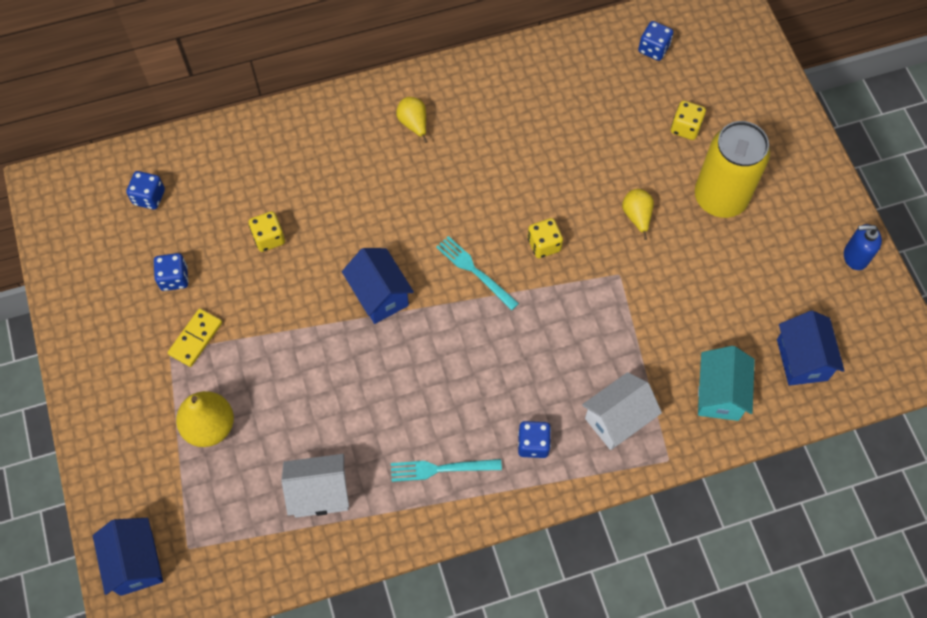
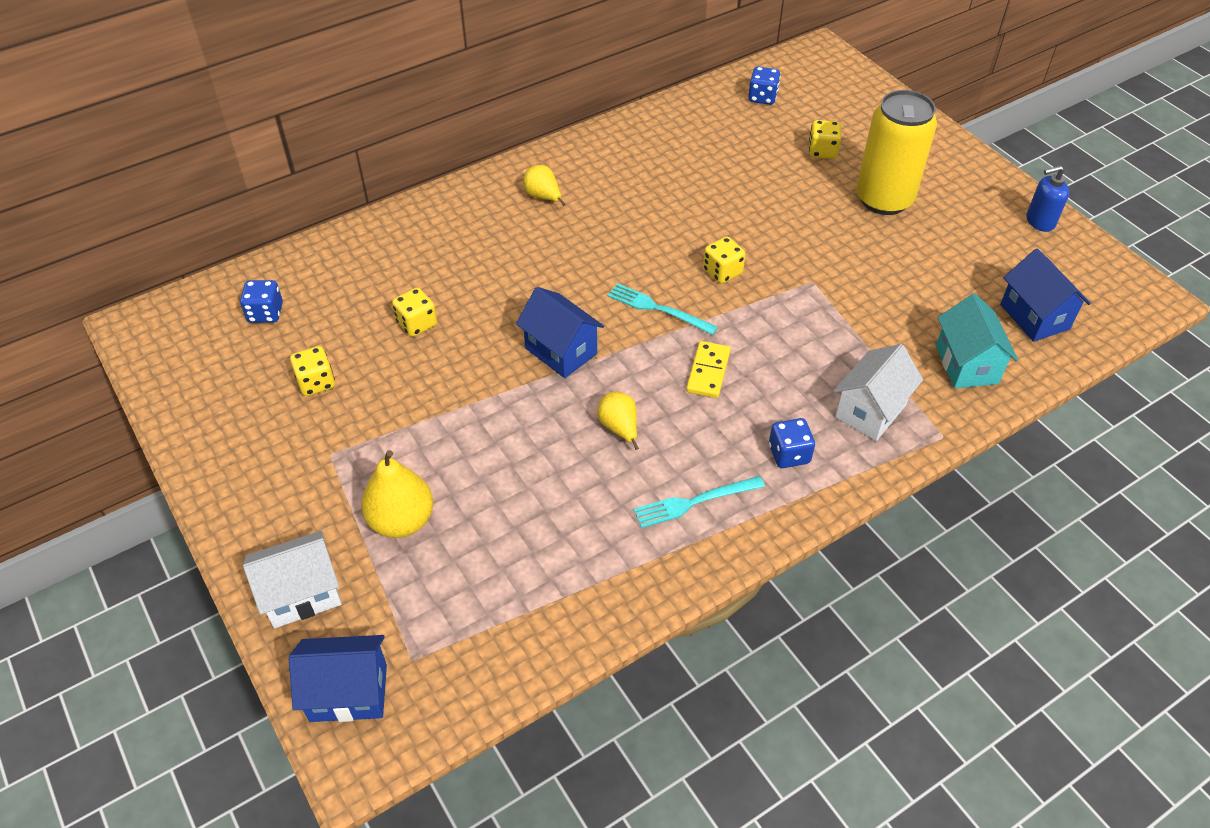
camera: 15 degrees left, 15 degrees down
blue house [93,518,163,596] -> blue house turned 60 degrees counterclockwise [289,635,387,722]
blue dice [154,253,188,291] -> yellow dice [290,346,335,396]
yellow domino [168,308,222,367] -> yellow domino moved to [686,341,731,398]
white house [281,454,349,518] -> white house moved to [243,531,342,628]
yellow pear [622,189,654,240] -> yellow pear moved to [597,392,639,450]

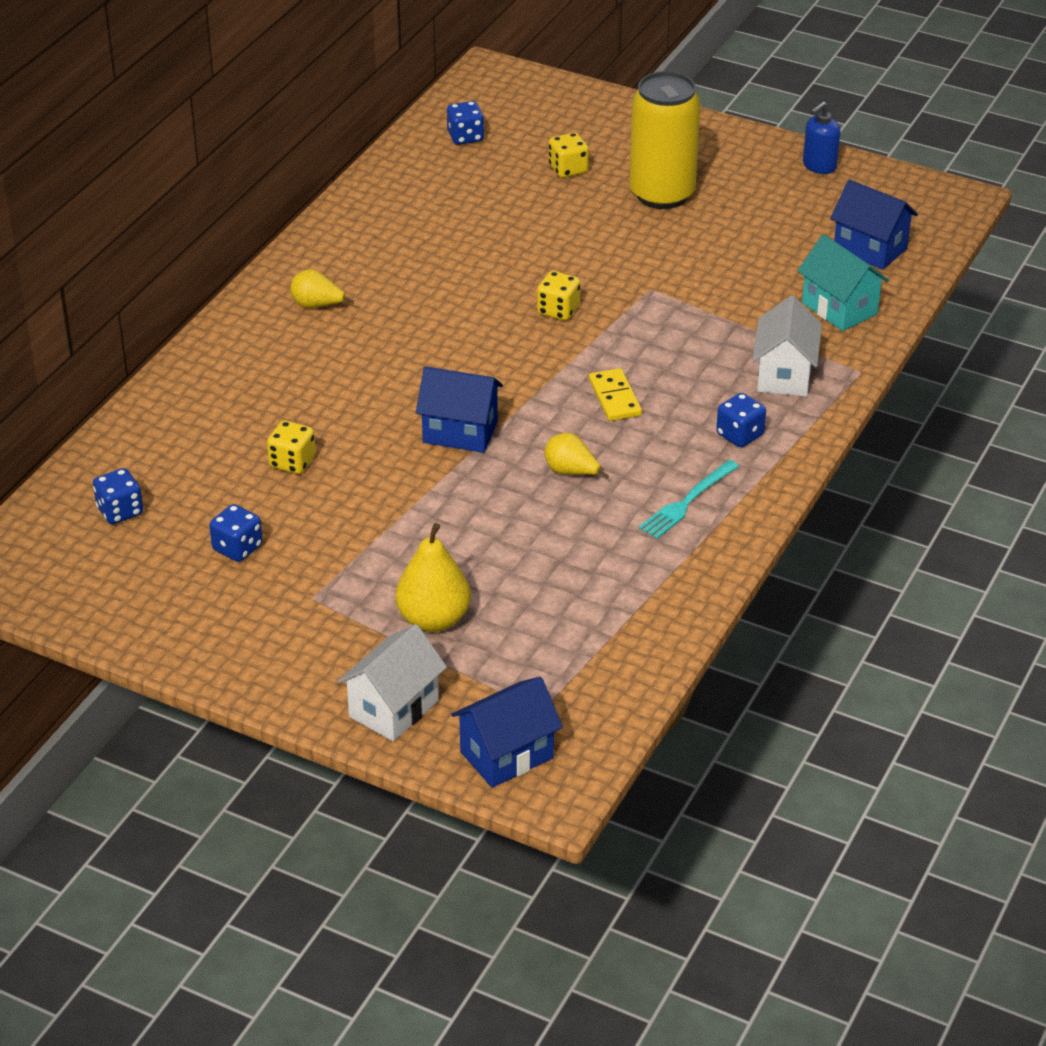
camera: 30 degrees left, 10 degrees down
yellow dice [290,346,335,396] -> blue dice [209,504,263,562]
turquoise fork [608,283,718,335] -> none

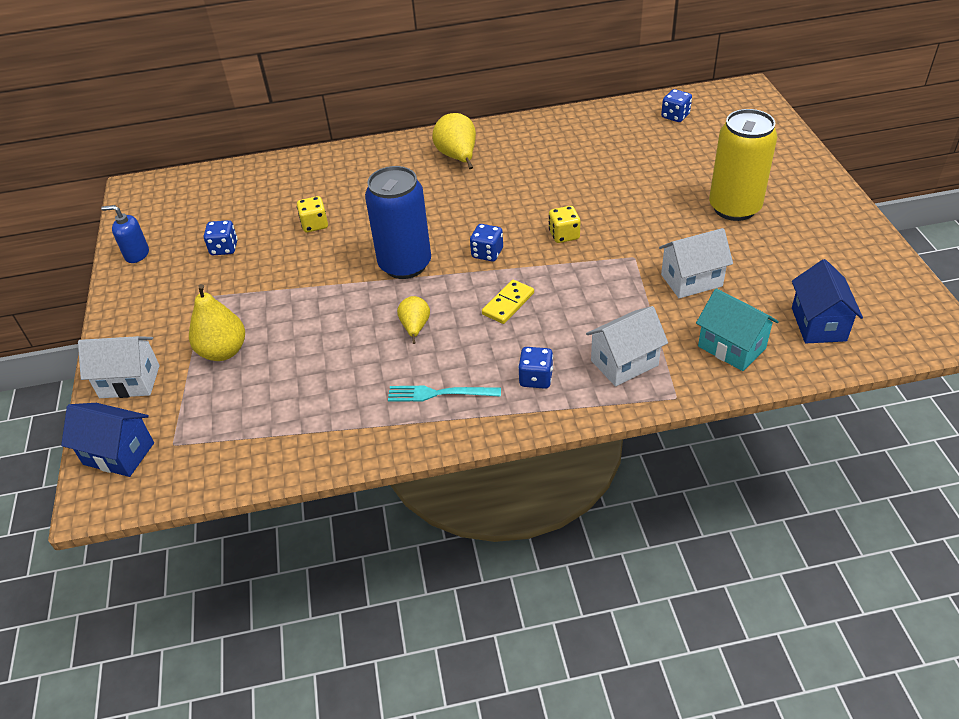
camera: 55 degrees right, 5 degrees up
blue dice [93,468,143,524] -> blue dice moved to [470,224,503,261]
yellow pear [290,269,355,308] -> yellow pear [432,113,476,169], size x1.64
blue house [416,366,503,453] -> blue can [365,166,431,279]
yellow dice [549,132,589,178] -> none
turquoise house [798,234,889,331] -> turquoise house turned 60 degrees counterclockwise [696,288,779,371]
blue soap dispenser [803,101,840,174] -> blue soap dispenser moved to [101,205,149,263]
none -> white house [659,228,733,298]

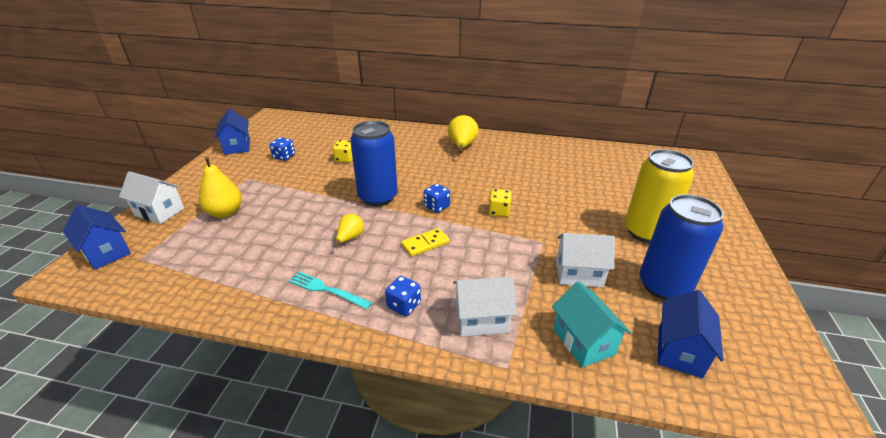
camera: 20 degrees right, 10 degrees down
blue soap dispenser [101,205,149,263] -> blue house [215,109,250,155]
blue dice [661,89,692,122] -> none
none -> blue can [640,194,724,300]

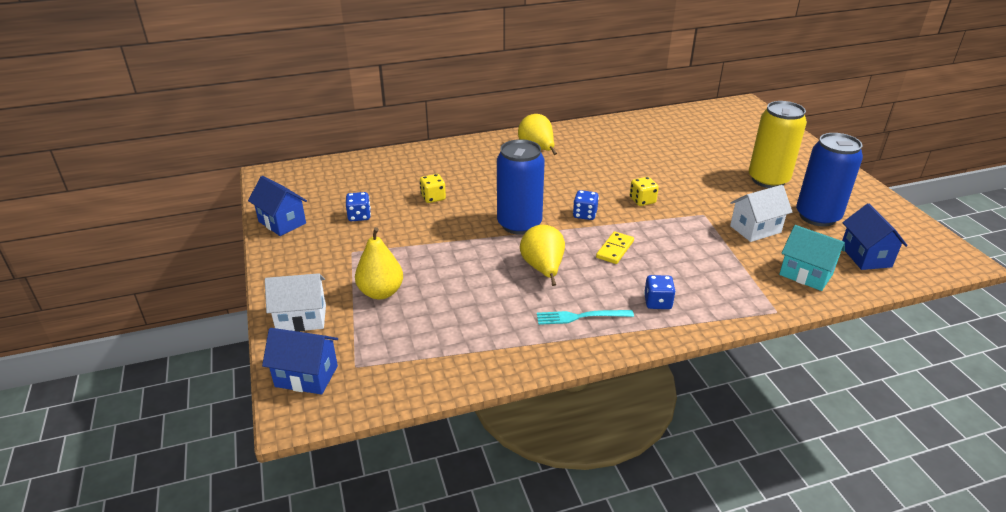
camera: 30 degrees left, 0 degrees up
yellow pear [334,214,364,248] -> yellow pear [520,225,565,286], size x1.64
white house [453,277,517,337] -> none

